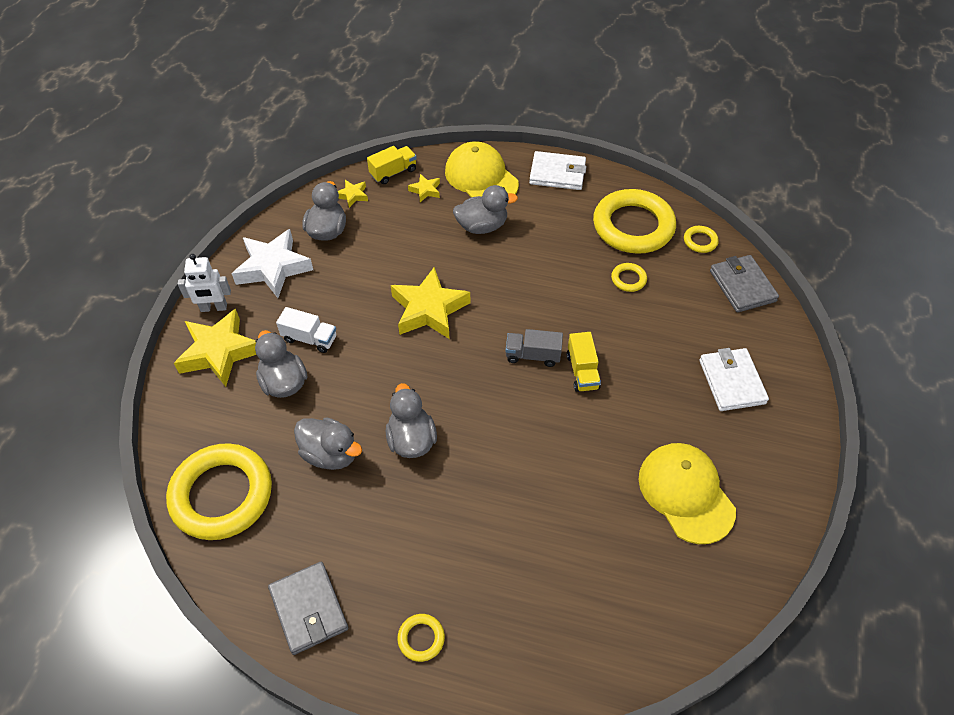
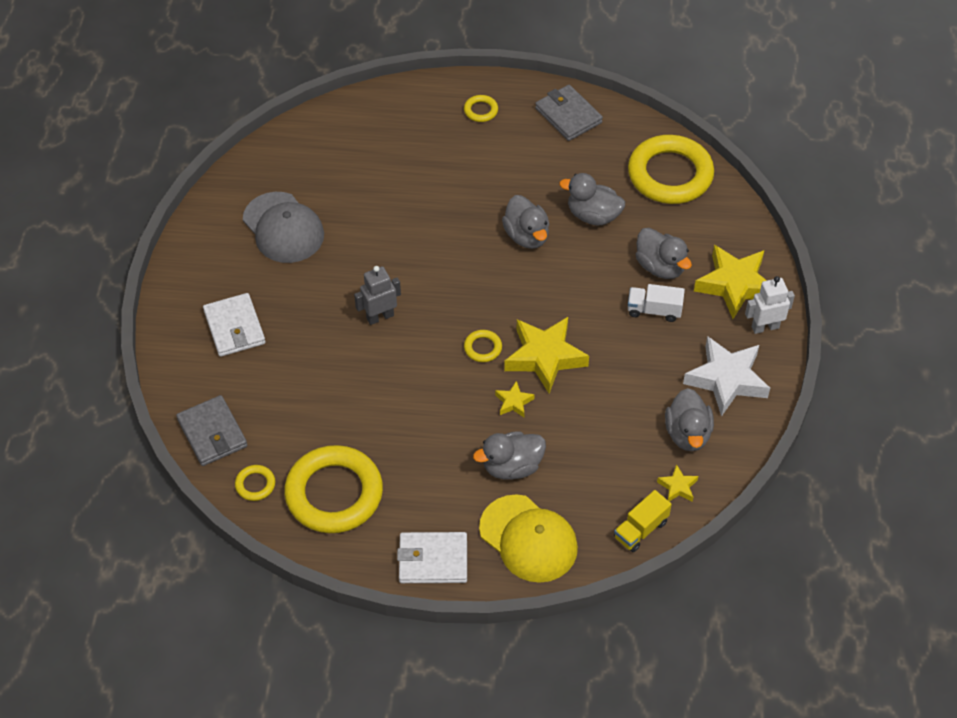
camera: 170 degrees right, 0 degrees up
yellow star [408,174,440,202] -> yellow star moved to [495,381,535,417]
grey truck [505,329,563,367] -> none
yellow truck [567,332,601,392] -> grey robot [354,266,401,325]
yellow ring [611,263,647,292] -> yellow ring moved to [464,330,502,362]
yellow cap [638,443,736,544] -> grey cap [243,192,324,263]

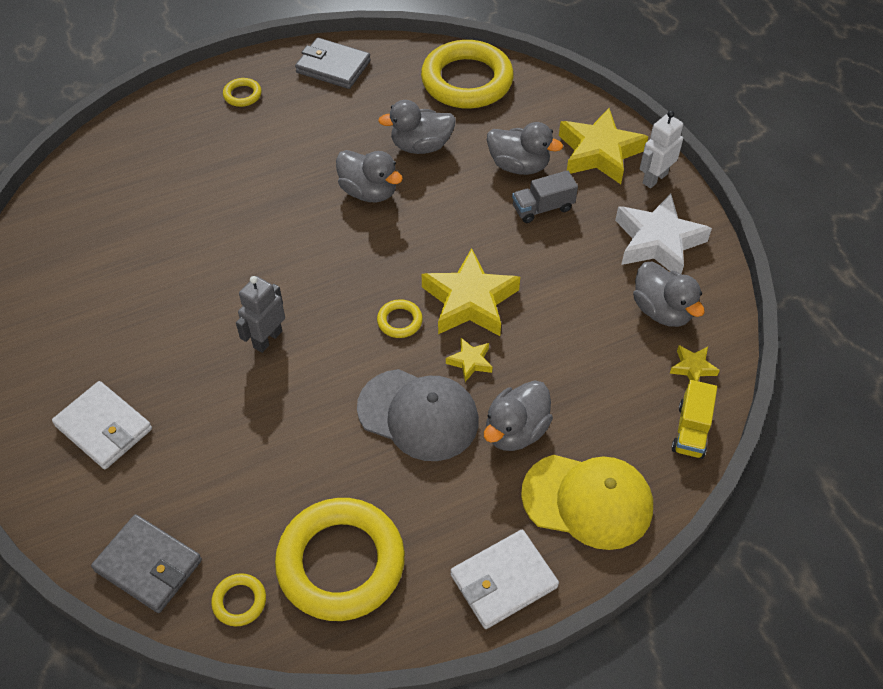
camera: 30 degrees left, 0 degrees up
grey cap [243,192,324,263] -> grey cap moved to [357,369,479,461]
white truck [628,284,685,322] -> grey truck [512,170,578,223]

